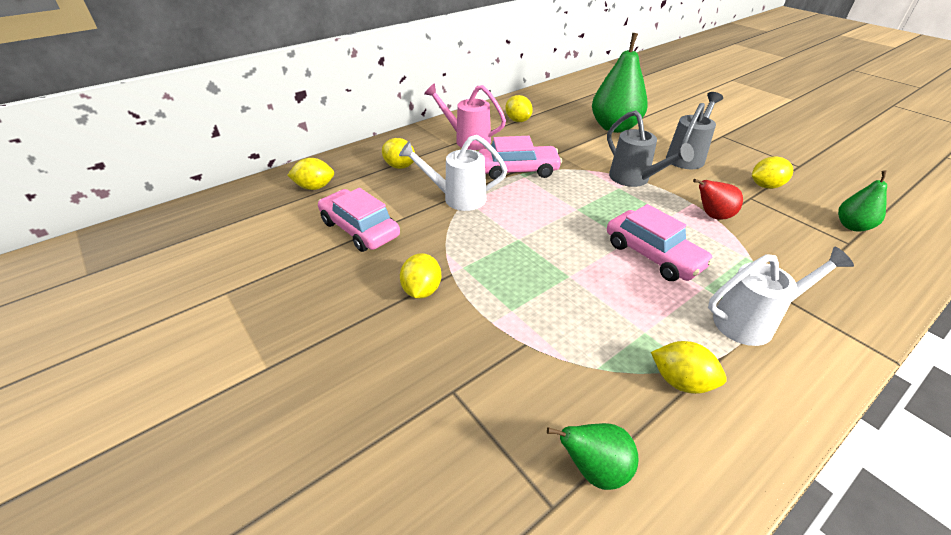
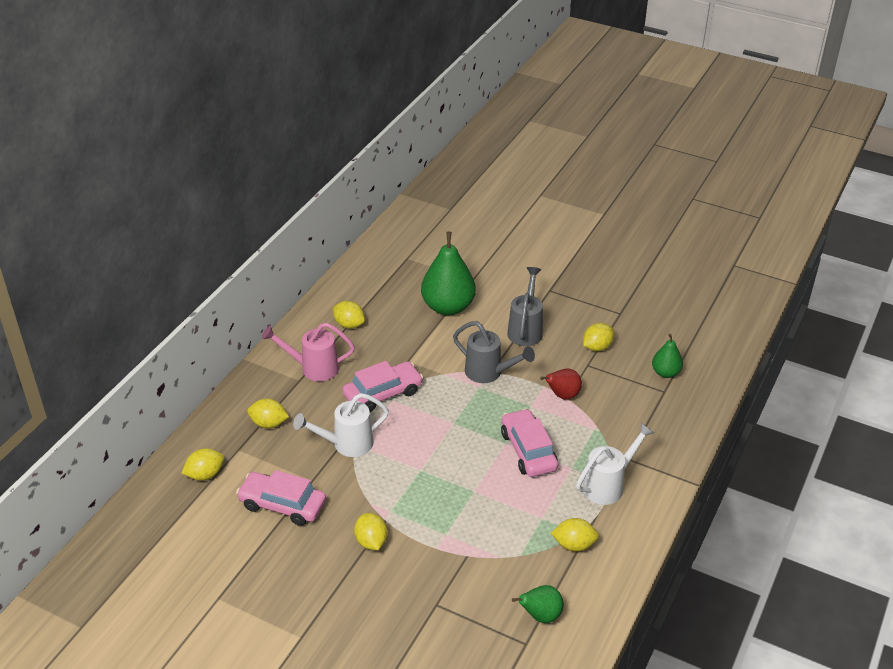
camera: 25 degrees left, 0 degrees up
pink car [607,204,714,281] -> pink car turned 135 degrees counterclockwise [501,409,558,477]

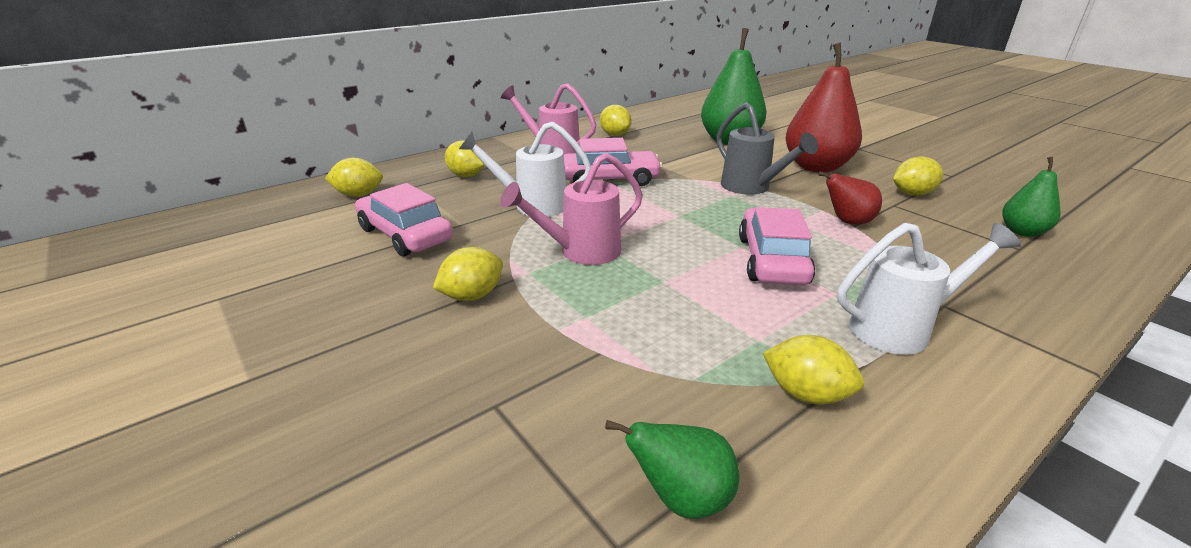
camera: 25 degrees right, 10 degrees down
yellow lemon [354,513,388,550] -> yellow lemon turned 45 degrees clockwise [433,247,503,301]
grey watering can [507,267,543,346] -> red pear [786,42,862,173]
none -> pink watering can [500,153,643,265]

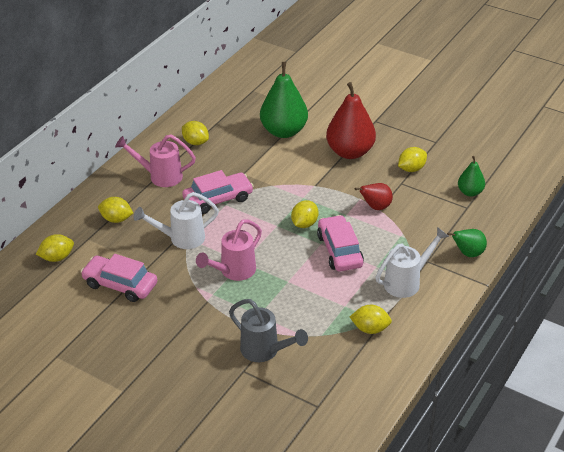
camera: 20 degrees left, 10 degrees up
yellow lemon [433,247,503,301] -> yellow lemon moved to [291,200,319,228]
green pear [605,420,739,519] -> green pear moved to [447,229,487,257]
grey watering can [716,103,818,195] -> grey watering can moved to [229,299,308,362]

